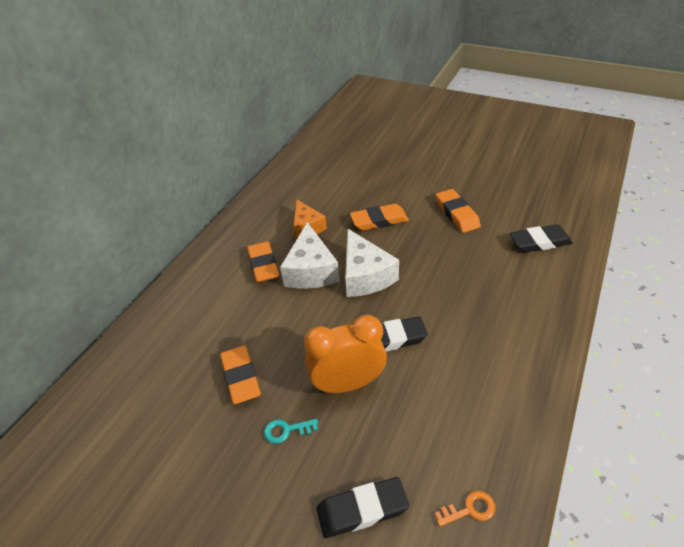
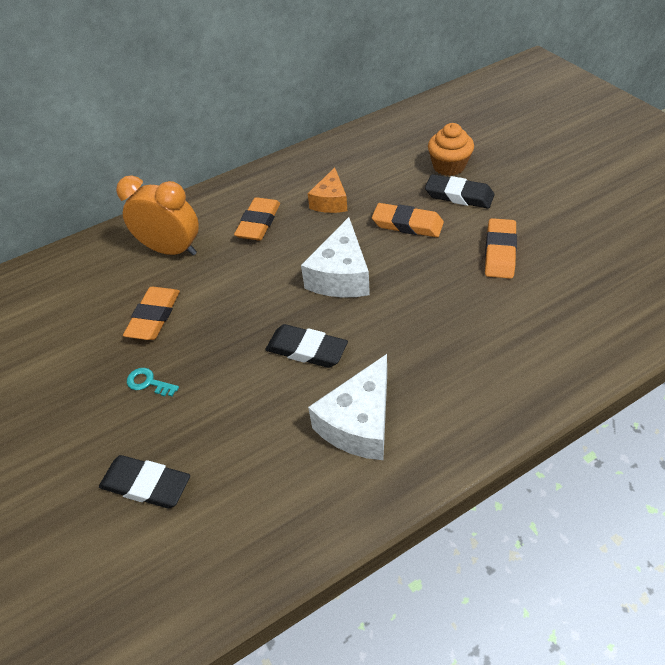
camera: 35 degrees right, 5 degrees up
white cheese [280,222,340,289] -> white cheese moved to [308,354,387,460]
orange clock [304,315,387,393] -> orange clock moved to [116,175,199,256]
orange key [435,491,495,527] -> none
black eraser [510,224,573,252] -> black eraser moved to [425,174,494,209]
none -> orange cupcake [428,123,474,176]

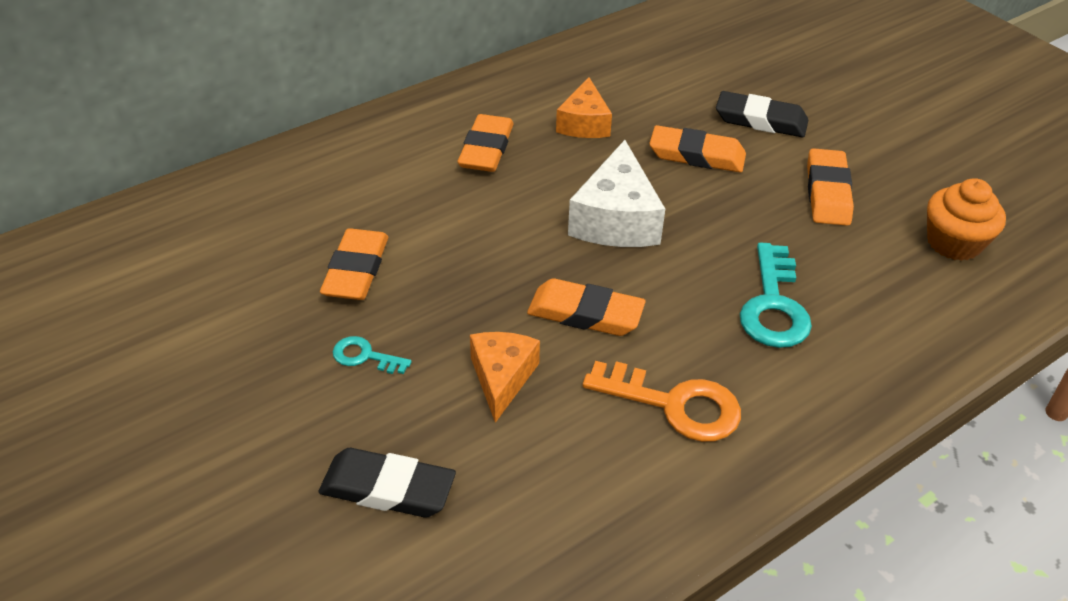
camera: 10 degrees left, 5 degrees down
orange clock [116,175,199,256] -> none
black eraser [265,324,348,368] -> orange eraser [527,278,646,336]
white cheese [308,354,387,460] -> orange key [583,361,741,442]
orange cupcake [428,123,474,176] -> orange cupcake moved to [927,178,1006,261]
none -> orange cheese [470,332,540,423]
none -> turquoise key [740,243,812,348]

